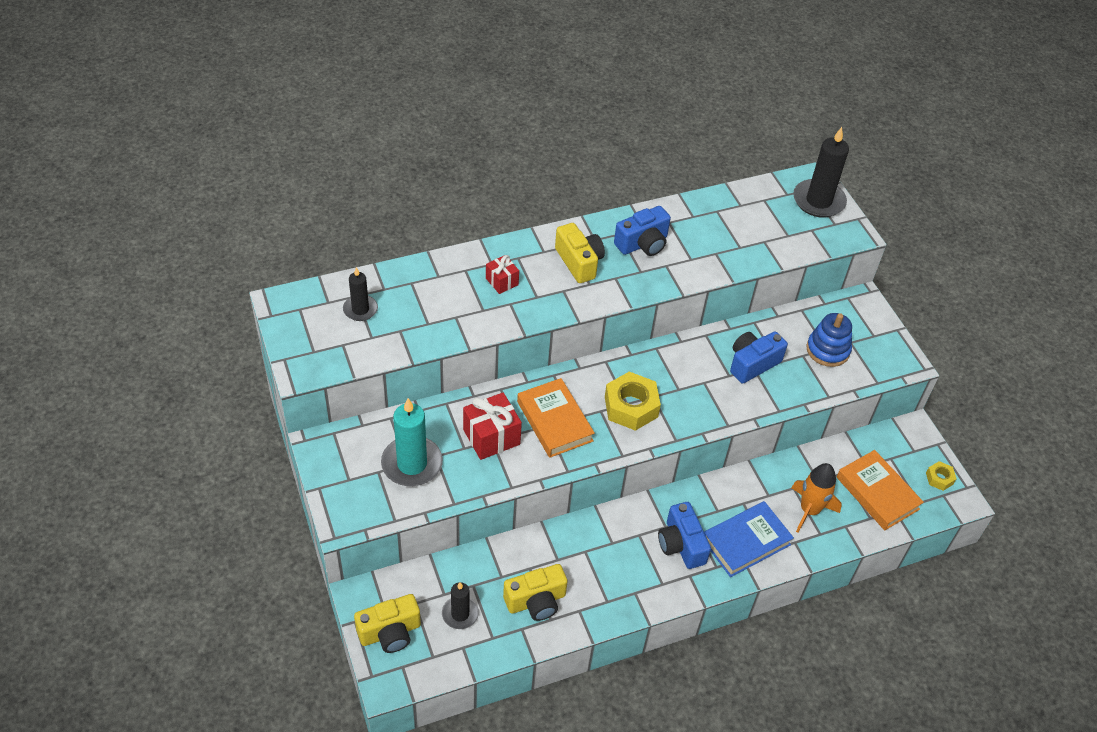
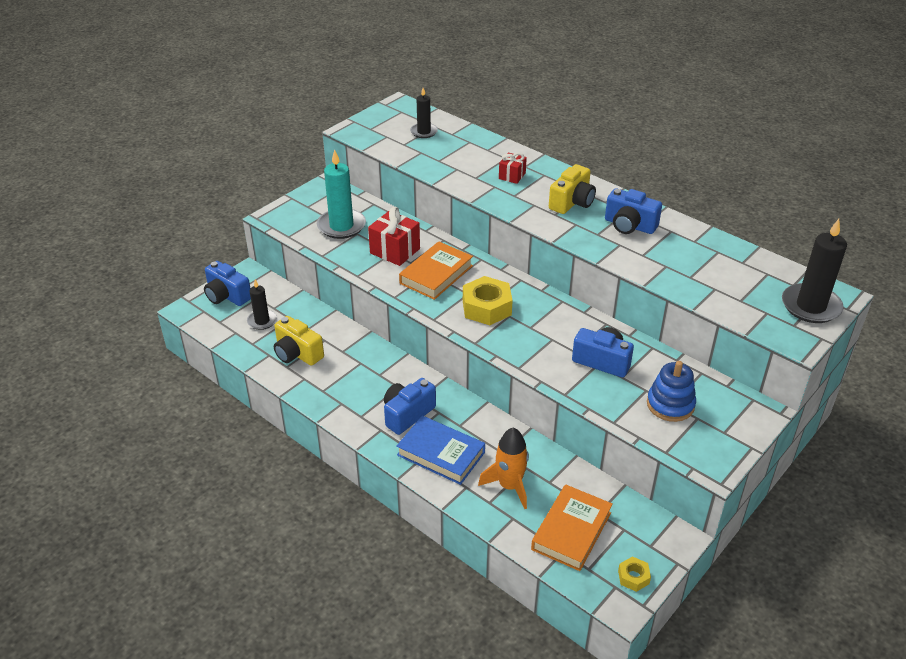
camera: 65 degrees right, 10 degrees down
yellow camera [354,594,421,653] -> blue camera [204,261,251,306]

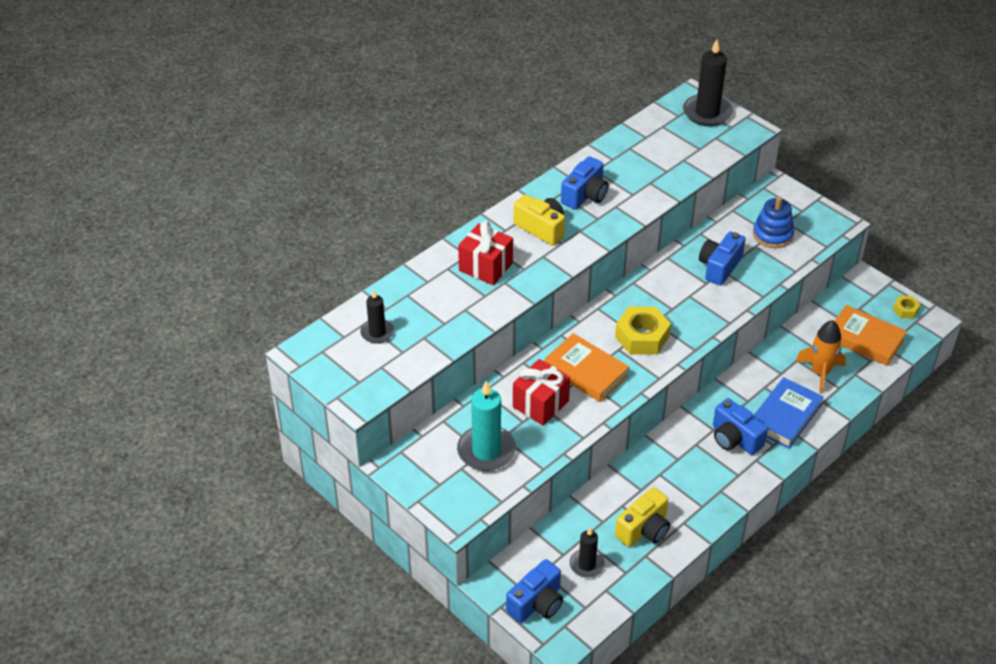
camera: 85 degrees left, 5 degrees up
red gift [499,152,527,184] -> red gift [458,221,513,285], size x1.69

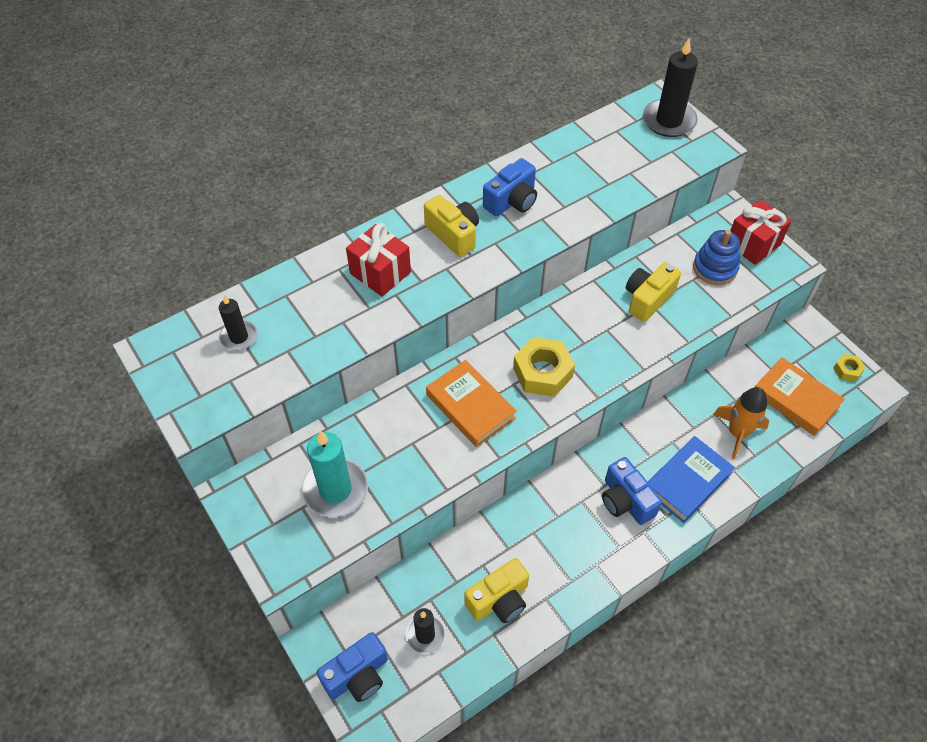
camera: 10 degrees right, 10 degrees up
red gift [513,359,570,426] -> red gift moved to [730,200,791,265]
blue camera [699,231,746,286] -> yellow camera [626,262,681,322]

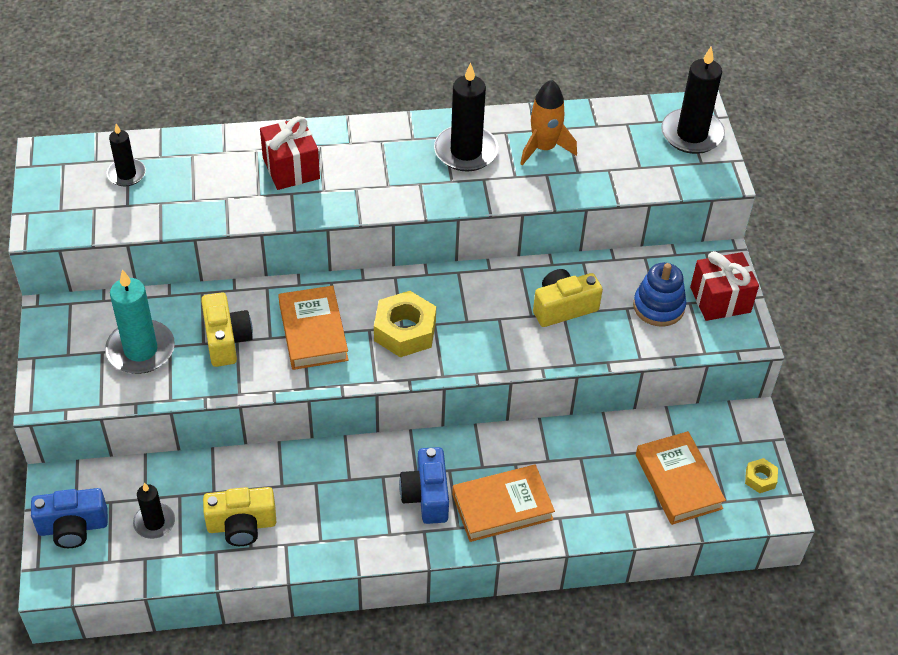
camera: 25 degrees right, 5 degrees down
yellow camera [424,195,479,257] -> yellow camera moved to [201,292,253,367]
blue camera [483,158,537,217] -> black candle [434,63,499,172]
blue book [648,436,735,523] -> orange book [452,465,555,542]
orange rocket [713,387,769,459] -> orange rocket moved to [520,80,577,165]

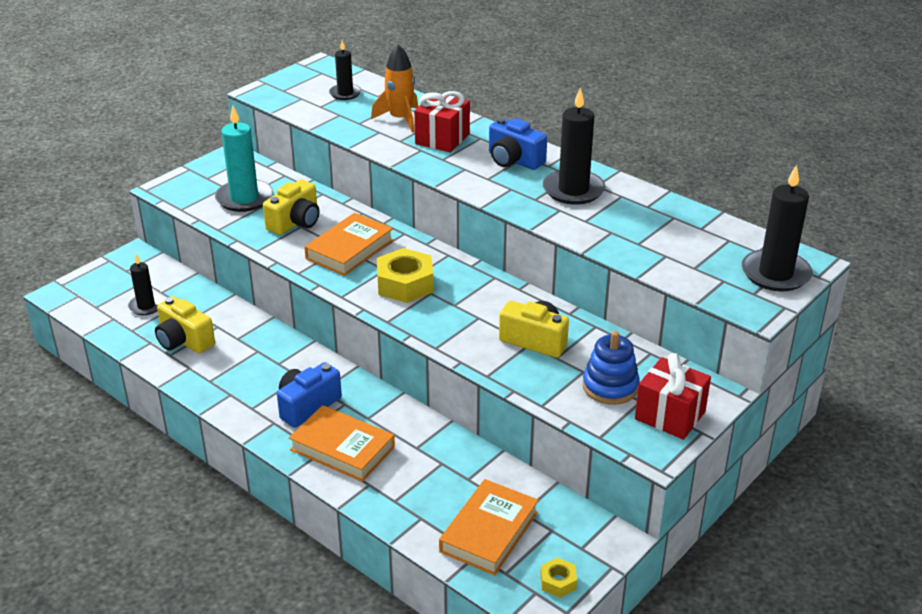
camera: 50 degrees right, 15 degrees down
blue camera [31,488,108,548] -> blue camera moved to [489,118,547,170]
orange rocket [520,80,577,165] -> orange rocket moved to [371,45,418,132]

